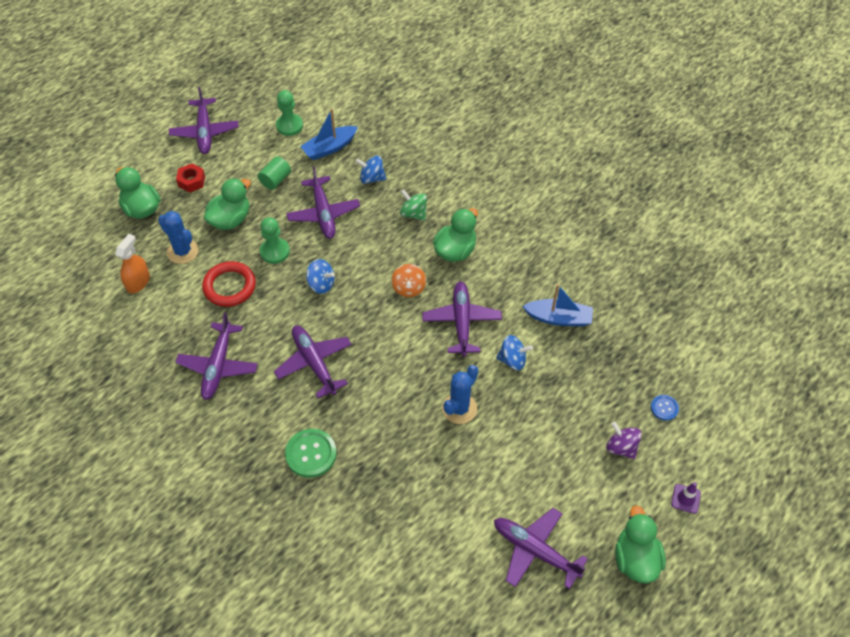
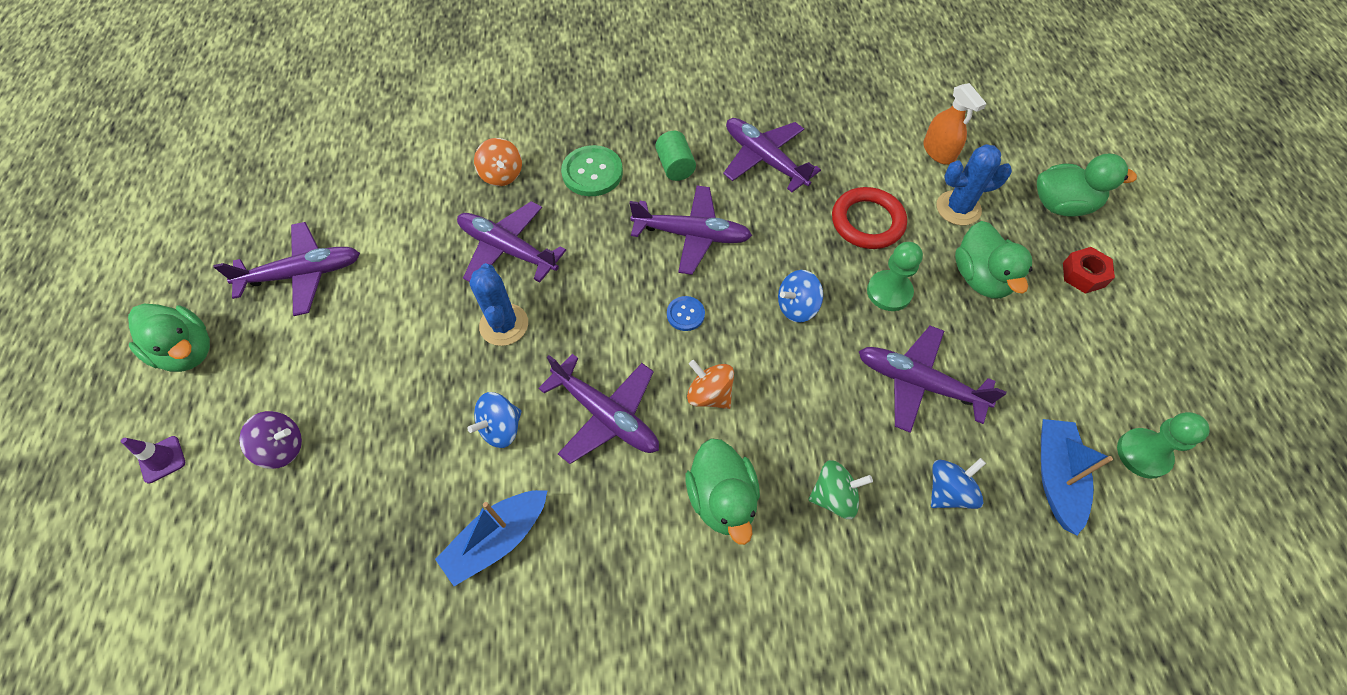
camera: 130 degrees right, 5 degrees up
purple plane [169,87,239,154] -> purple plane moved to [457,201,566,282]
green cylinder [258,156,291,190] -> green cylinder moved to [655,131,696,181]
blue button [651,395,679,421] -> blue button moved to [667,296,705,331]
none -> orange spinning top [474,138,522,186]

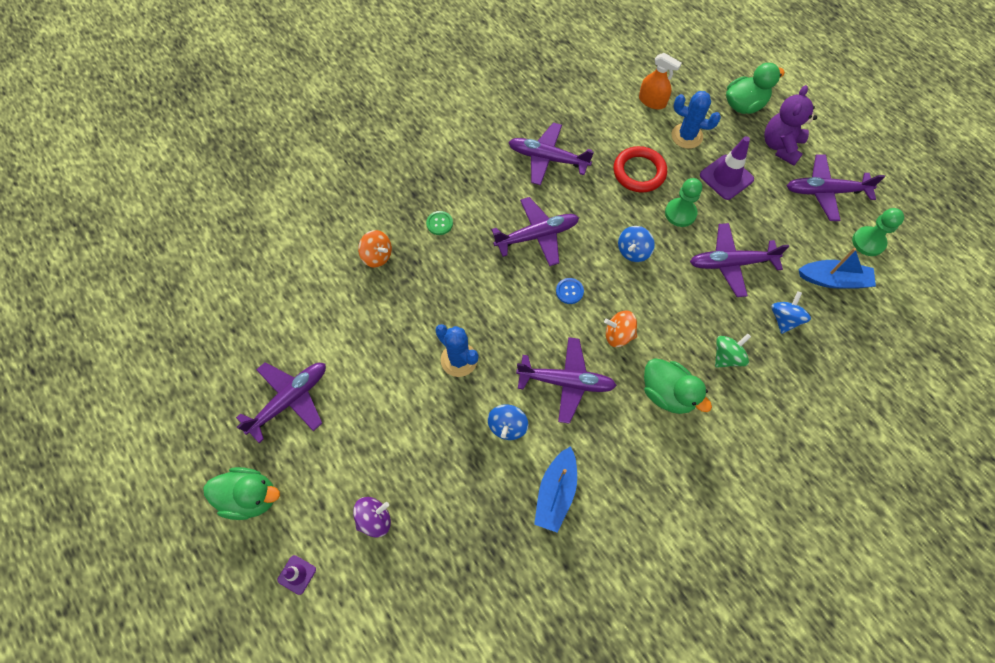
camera: 30 degrees left, 5 degrees up
purple plane [457,201,566,282] -> purple plane moved to [787,154,885,221]
green button [561,145,623,196] -> green button [426,211,453,235], size x0.56
green cylinder [655,131,696,181] -> none
blue cactus [936,144,1012,225] -> blue cactus turned 60 degrees clockwise [671,91,721,149]
green duck [955,221,1033,299] -> purple traffic cone [700,136,754,200]
blue boat [1041,419,1113,535] -> blue boat turned 120 degrees clockwise [798,248,876,289]
red nut [1063,247,1115,294] -> purple teddy bear [764,85,817,166]

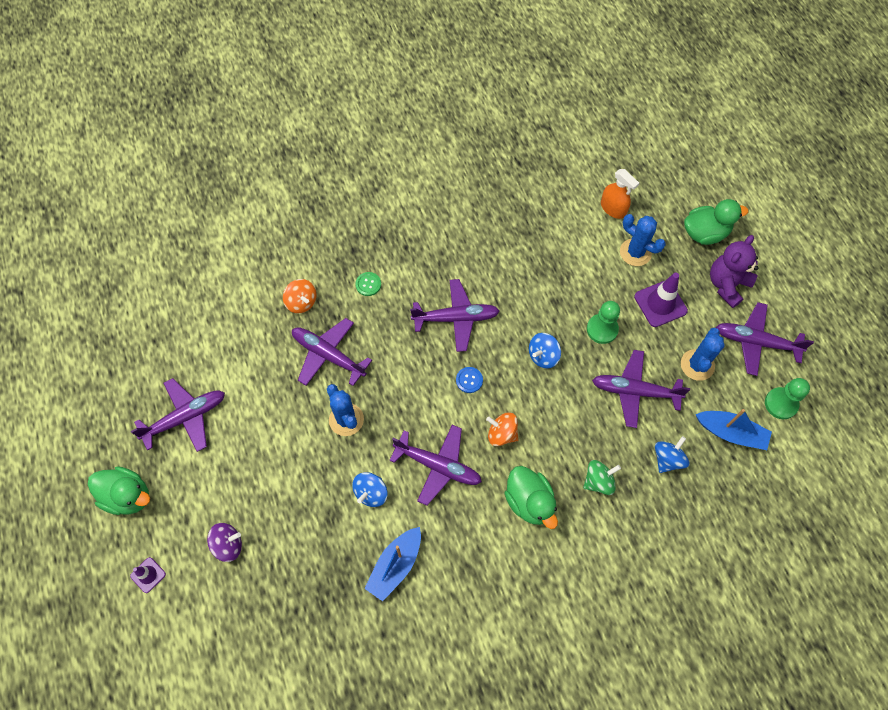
camera: 15 degrees right, 0 degrees up
purple plane [508,123,594,185] -> purple plane moved to [292,318,372,386]
red ring [613,146,667,193] -> none
none -> blue cactus [681,328,725,381]

